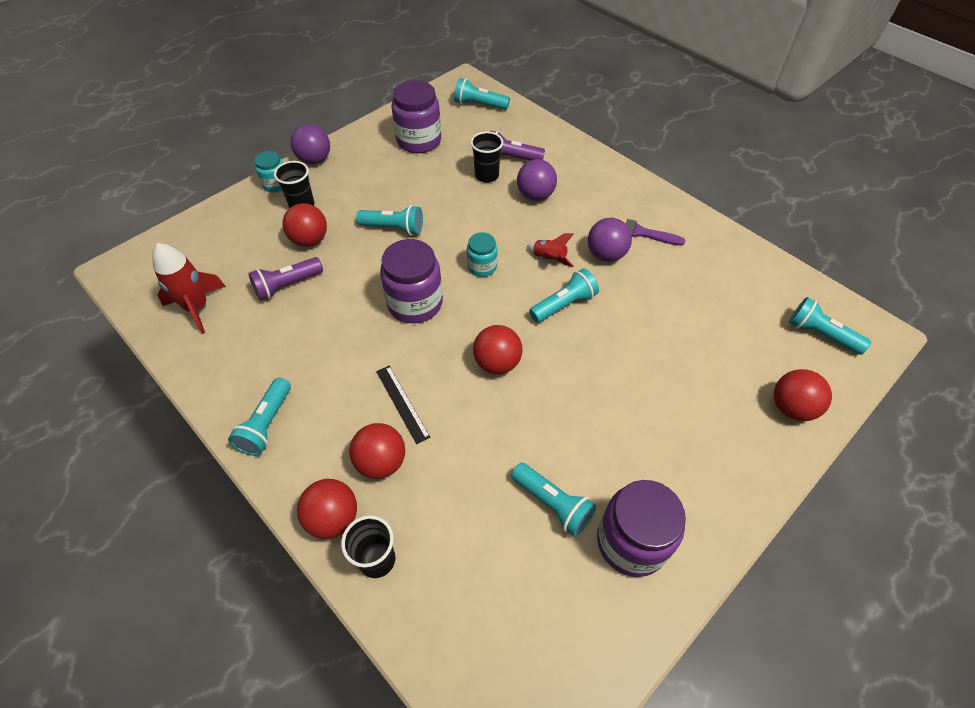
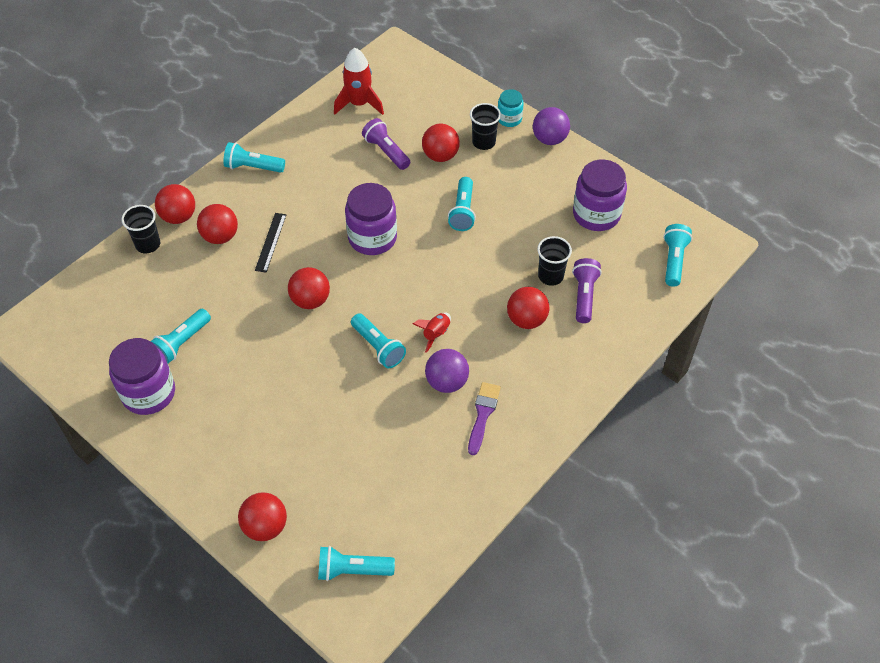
camera: 85 degrees right, 0 degrees up
black ruler [376,366,430,444] -> black ruler turned 45 degrees counterclockwise [255,213,286,273]
turquoise jar [467,232,498,277] -> none
purple ball [517,159,557,201] -> red ball [507,287,549,329]
turquoise flashlight [788,297,871,355] -> turquoise flashlight turned 120 degrees counterclockwise [318,546,395,581]

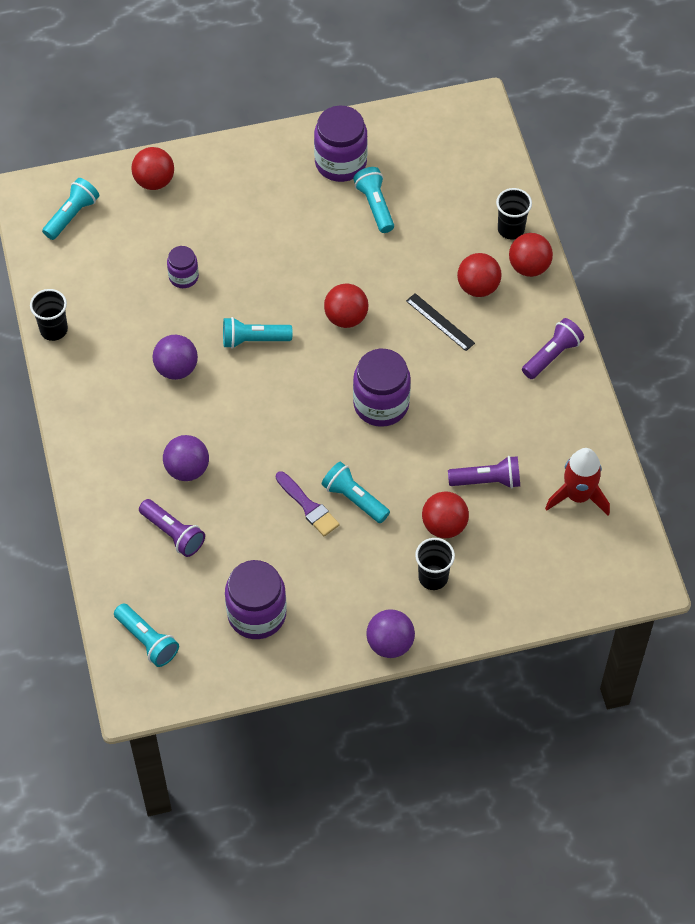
camera: 125 degrees right, 5 degrees up
turquoise flashlight [223,142,285,173] -> purple flashlight [522,318,584,379]
red rocket [413,313,451,353] -> none
purple brush [468,382,501,455] -> purple brush moved to [276,471,340,537]
turquoise jar [498,89,524,127] -> none
red ball [507,287,549,329] -> purple ball [163,435,209,481]
black cup [537,236,572,286] -> black cup moved to [30,289,68,341]
none -> purple jar [167,246,199,288]

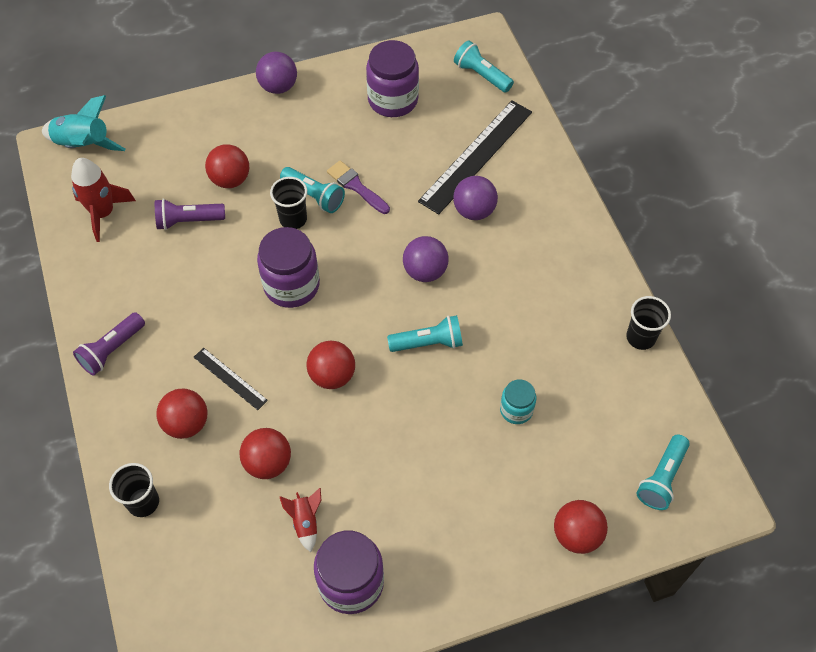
camera: 175 degrees right, 0 degrees up
purple flashlight [139,499,205,557] -> black ruler [418,100,532,215]
purple ball [152,335,198,380] -> purple ball moved to [403,236,449,282]
purple jar [167,246,199,288] -> turquoise jar [500,379,536,424]
turquoise flashlight [353,167,394,233] -> red rocket [279,488,321,552]
black cup [415,538,455,590] -> black cup moved to [270,177,307,229]
red ball [509,233,553,277] -> red ball moved to [240,428,291,479]
none -> turquoise rocket [42,95,125,151]

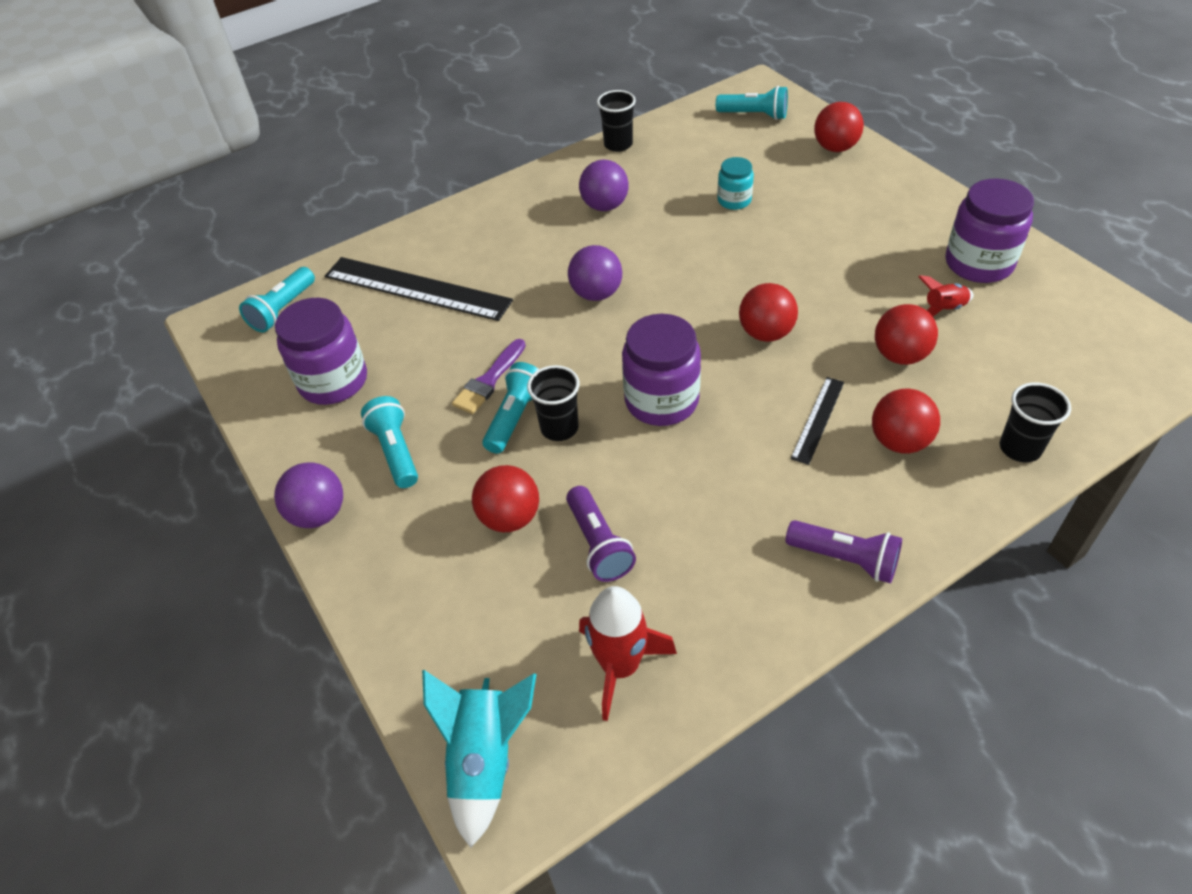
camera: 100 degrees left, 10 degrees down
turquoise flashlight [387,315,463,352] -> turquoise flashlight moved to [361,396,418,488]
purple ball [453,176,498,220] -> purple ball moved to [579,160,629,211]

